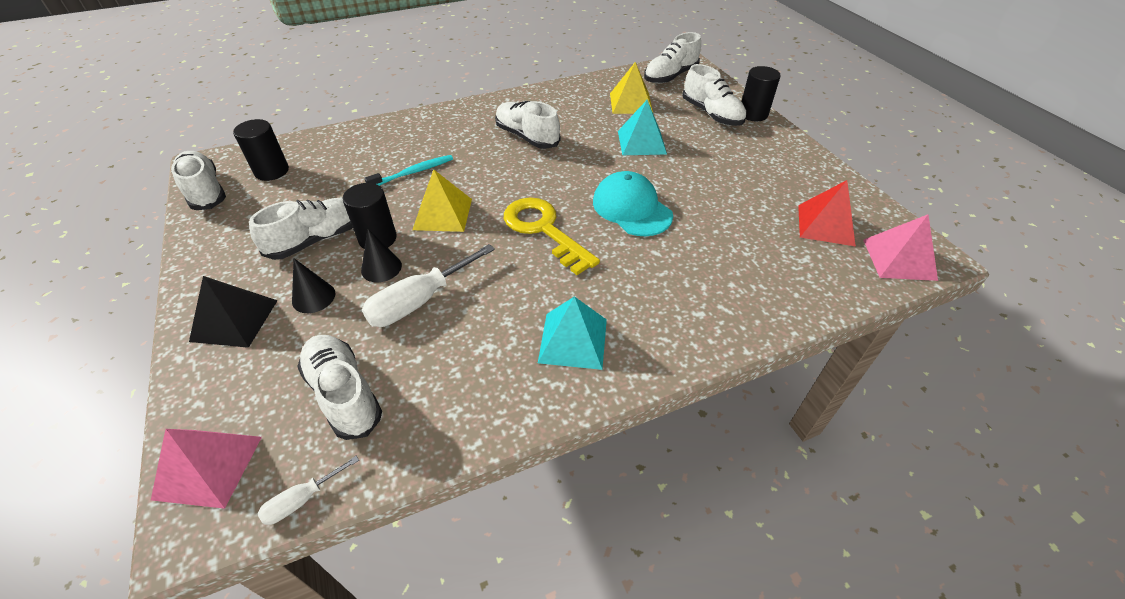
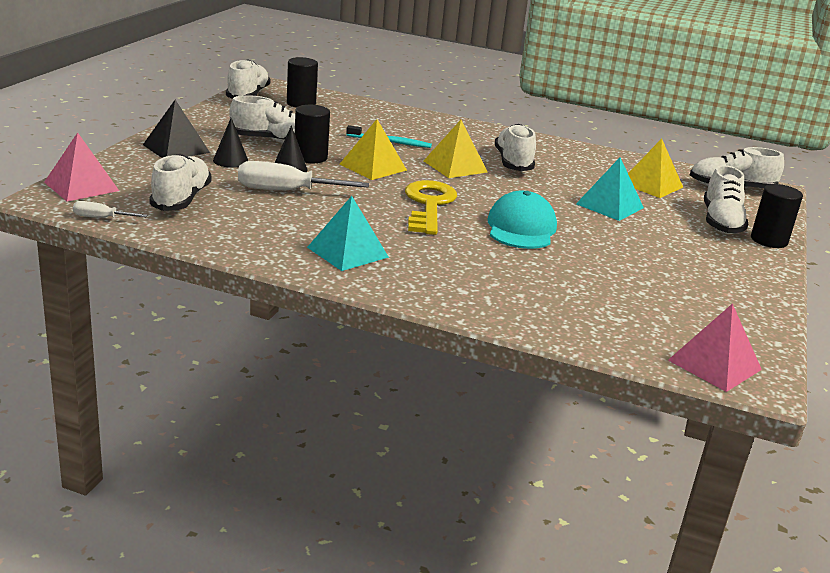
camera: 40 degrees right, 20 degrees down
red pyramid [798,180,856,246] -> none
none -> yellow pyramid [424,120,488,178]

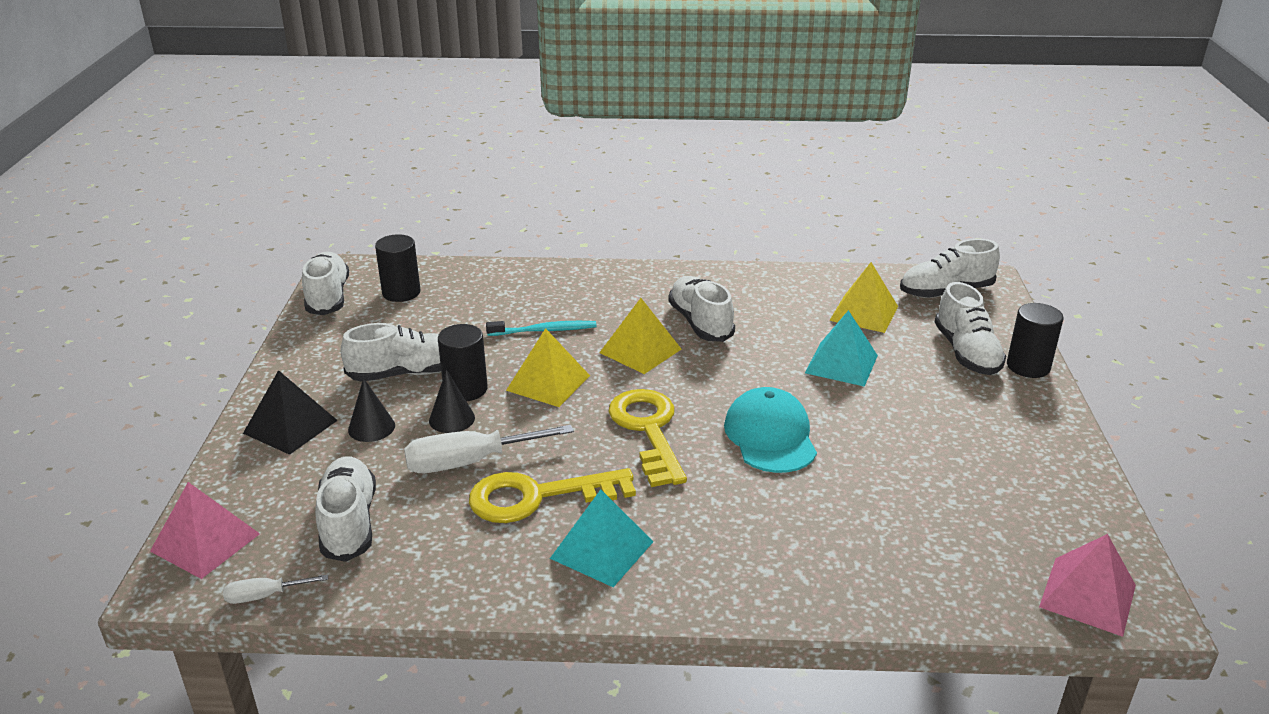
camera: 15 degrees left, 5 degrees up
none -> yellow key [469,468,636,523]

